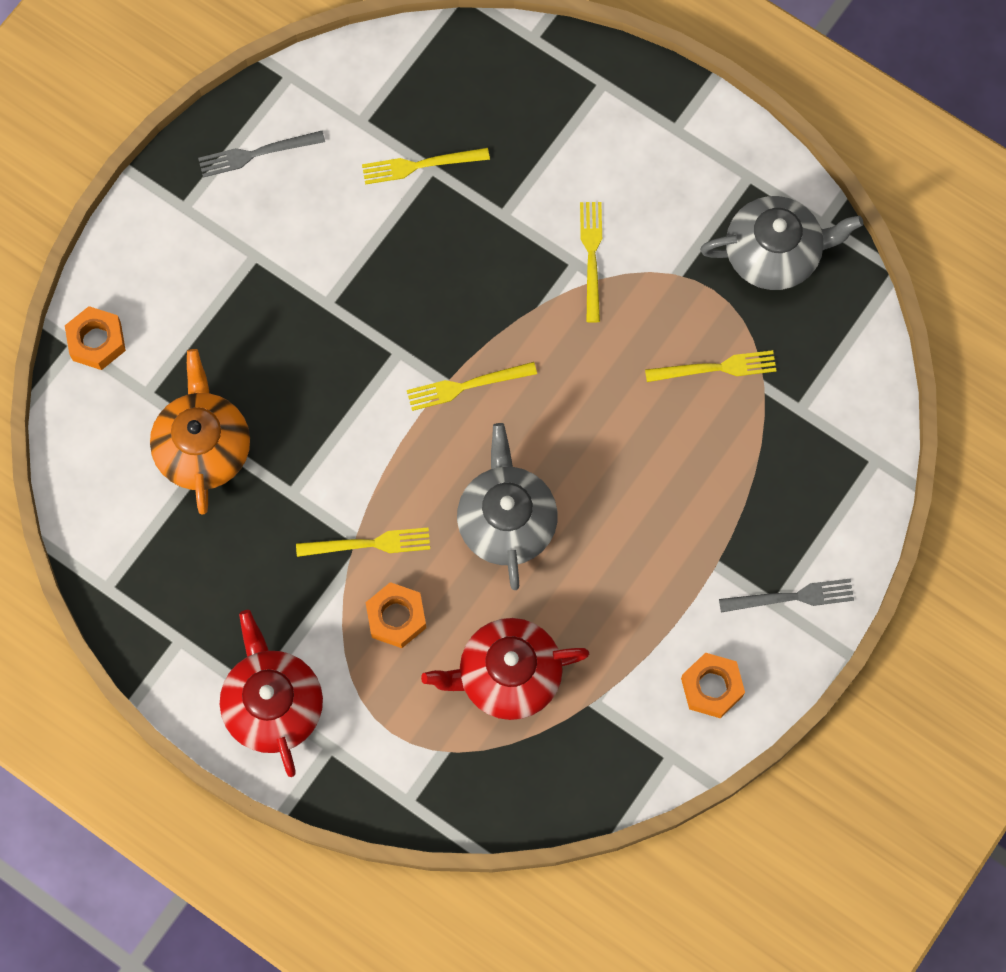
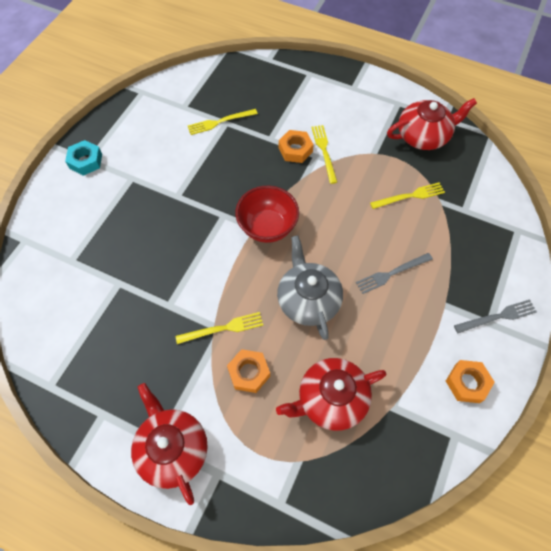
camera: 10 degrees left, 10 degrees down
orange nut [65,306,126,370] -> orange nut moved to [279,130,314,163]
orange teapot [150,349,250,515] -> none
grey fork [198,131,325,178] -> grey fork moved to [356,253,433,294]
yellow fork [407,362,537,411] -> red bowl [235,186,299,243]
grey teapot [700,196,863,290] -> red teapot [387,98,477,150]
none -> turquoise nut [65,140,102,176]

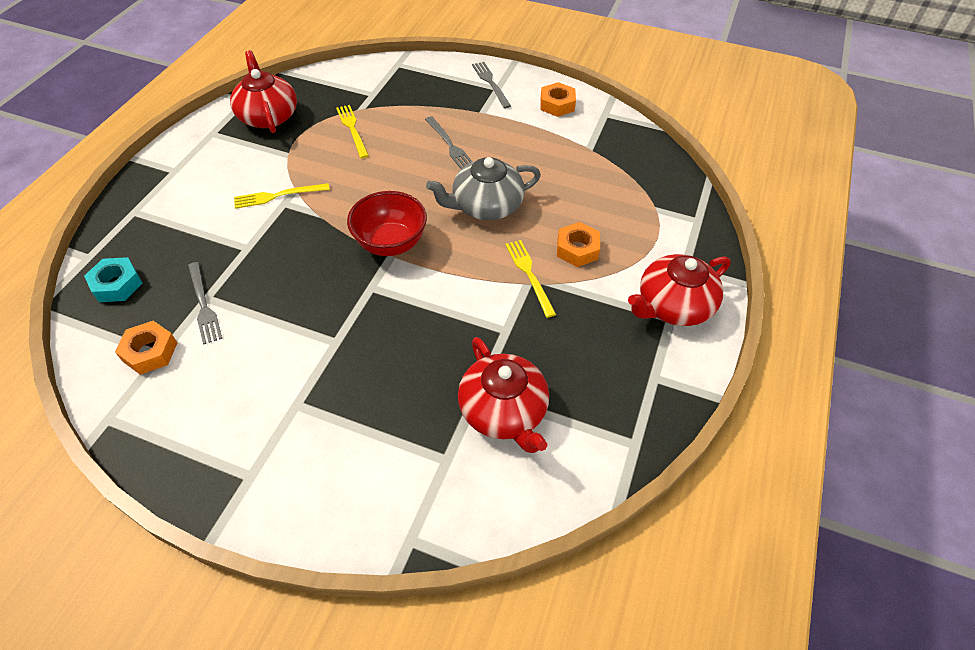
camera: 95 degrees left, 10 degrees down
turquoise nut [65,140,102,176] -> turquoise nut moved to [84,257,143,302]
yellow fork [188,109,258,135] -> grey fork [188,262,222,345]
red teapot [276,358,387,431] -> red teapot moved to [458,337,549,453]
orange nut [279,130,314,163] -> orange nut moved to [115,321,177,375]

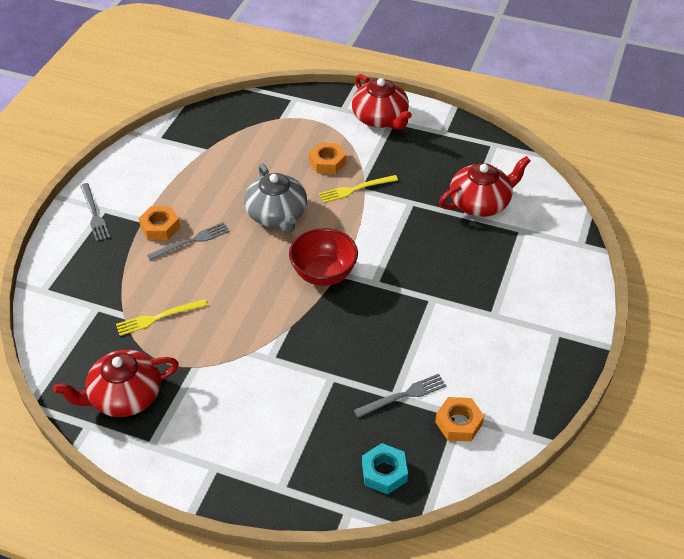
camera: 90 degrees left, 5 degrees down
yellow fork [234,183,330,209] -> none
grey fork [472,62,511,108] -> grey fork turned 90 degrees counterclockwise [80,183,110,242]
orange nut [541,82,576,117] -> orange nut moved to [139,206,180,240]

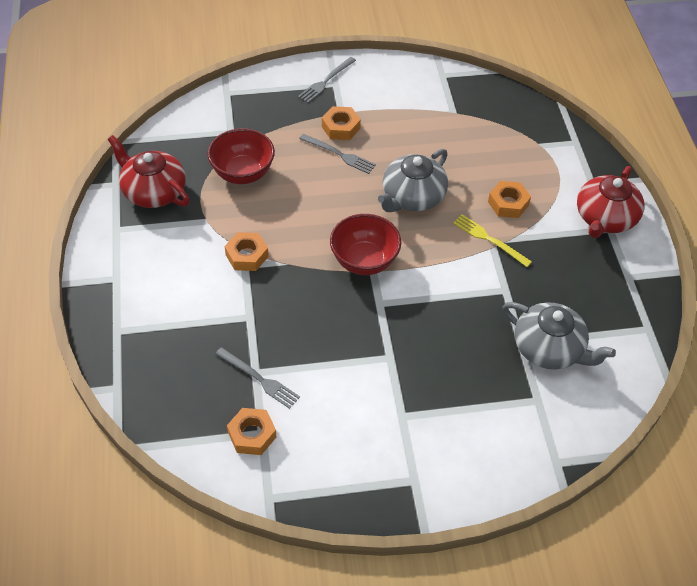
camera: 60 degrees right, 5 degrees up
yellow fork [116,299,207,336] -> red bowl [207,128,275,184]
turquoise nut [362,443,408,495] -> none
red teapot [439,156,531,217] -> grey teapot [502,302,616,370]
none -> orange nut [225,232,269,271]

